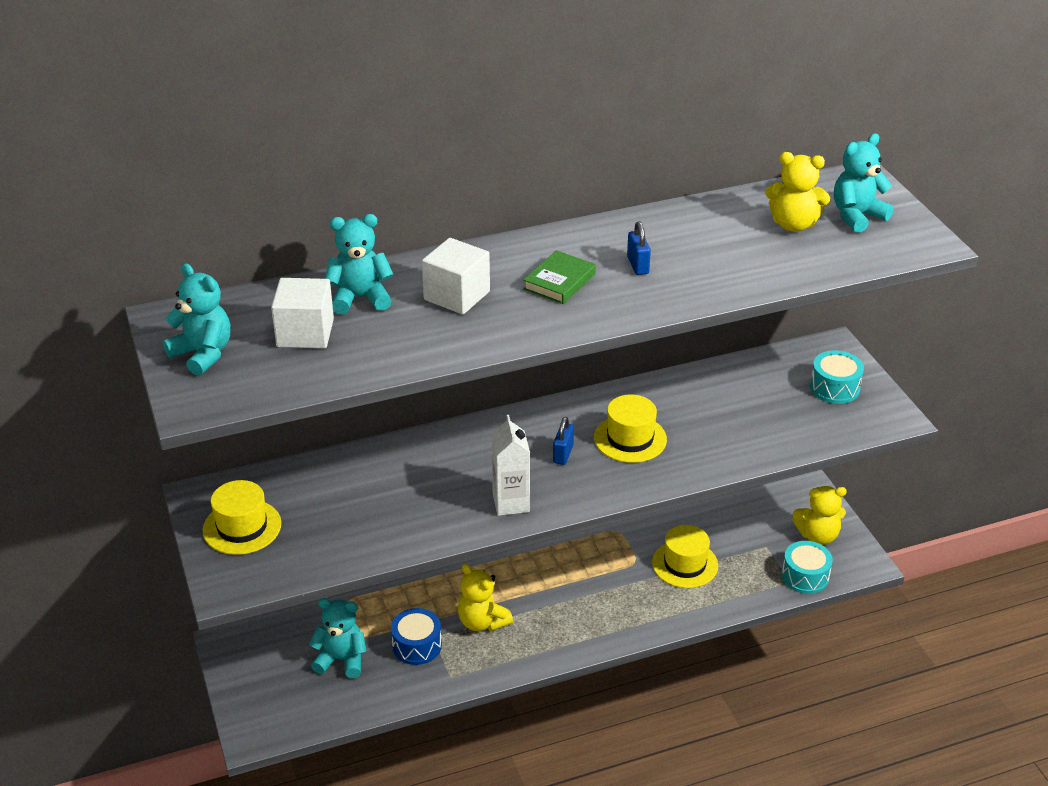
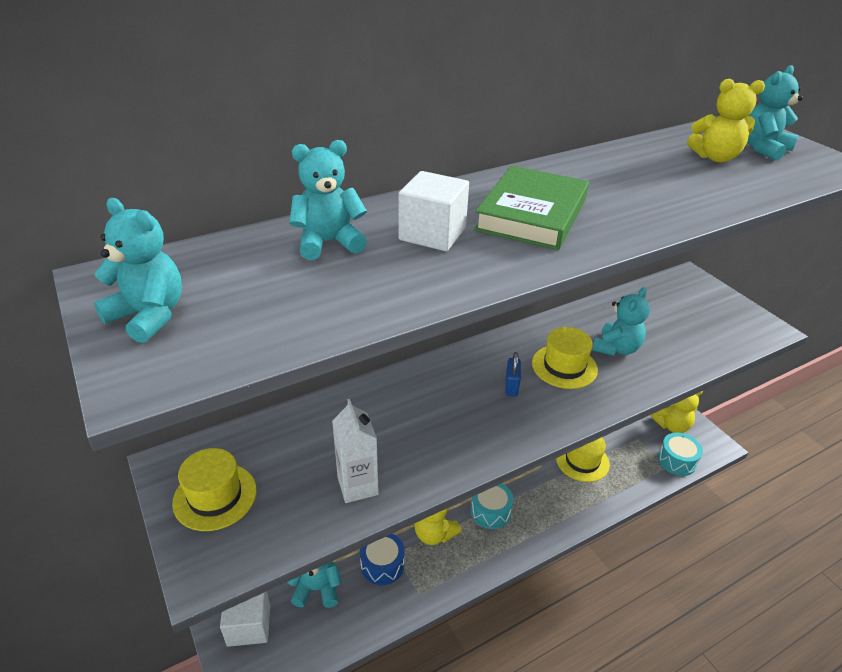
camera: 10 degrees left, 0 degrees up
white cube [271,278,334,349] -> white cube moved to [220,591,270,647]
white carton [491,415,530,516] -> white carton moved to [332,399,379,503]
green book [523,250,596,304] -> green book [474,166,589,250], size x1.72
blue padlock [627,221,651,275] -> none
turquoise drum [810,350,864,404] -> turquoise drum moved to [470,483,514,529]
none -> turquoise teddy bear [592,287,650,356]

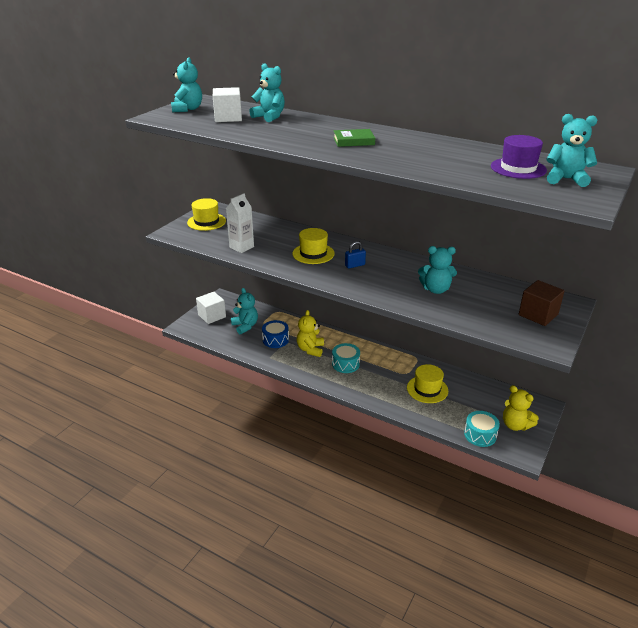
camera: 60 degrees right, 5 degrees down
white cube [399,171,469,251] -> white cube moved to [213,87,242,122]
green book [474,166,589,250] -> green book [334,129,375,147], size x0.58
yellow hat [532,327,598,389] -> yellow hat moved to [292,228,335,264]
yellow teddy bear [687,79,765,162] -> purple hat [491,135,547,179]
none -> brown cube [519,280,564,326]

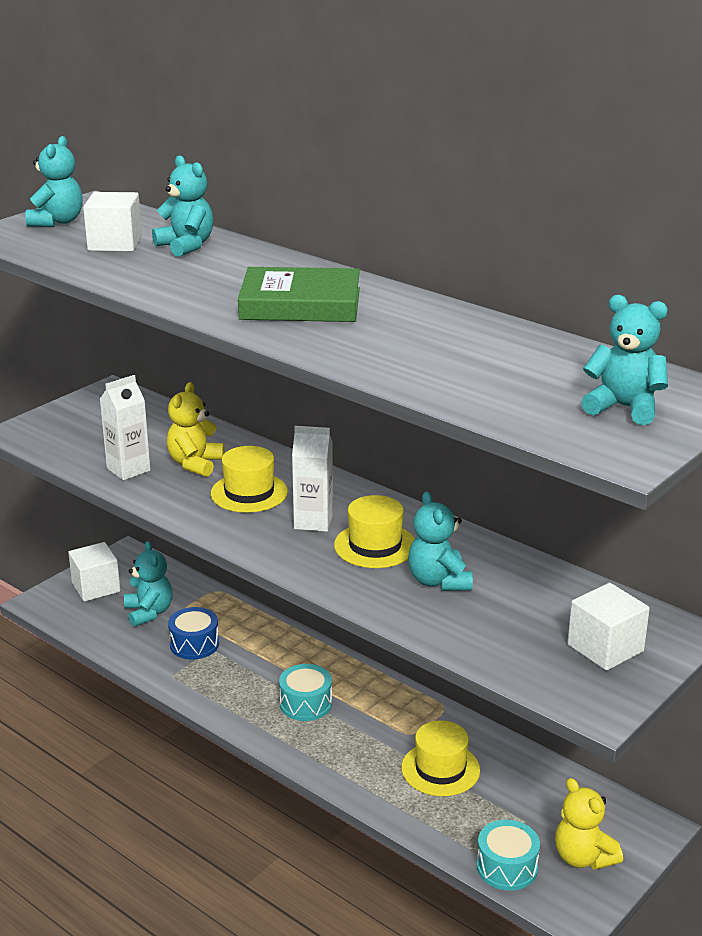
camera: 10 degrees right, 5 degrees down
yellow hat [187,198,226,231] -> yellow hat moved to [334,495,415,568]
yellow teddy bear [297,310,324,357] -> yellow teddy bear moved to [167,382,225,477]
green book [334,129,375,147] -> green book [238,267,360,322], size x1.72
blue padlock [345,241,366,269] -> white carton [292,426,333,532]
turquoise teddy bear [418,246,457,294] -> turquoise teddy bear turned 60 degrees clockwise [408,491,473,591]
purple hat [491,135,547,179] -> none
brown cube [519,280,564,326] -> white cube [568,583,650,670]

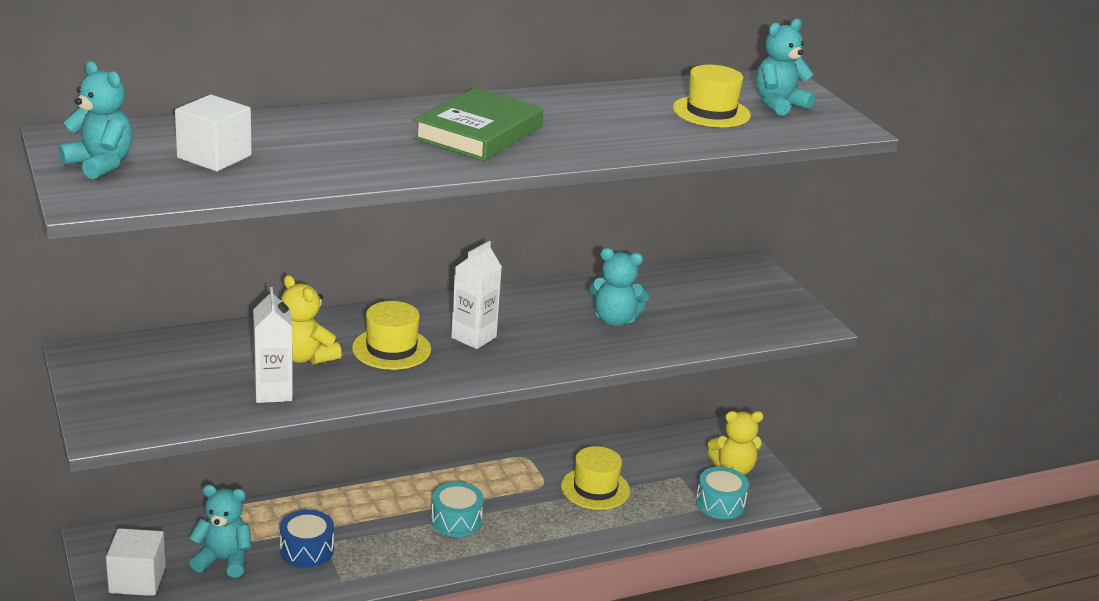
camera: 65 degrees left, 0 degrees up
turquoise teddy bear [152,156,213,257] -> none
yellow hat [334,495,415,568] -> yellow hat moved to [673,65,751,127]
white cube [568,583,650,670] -> none

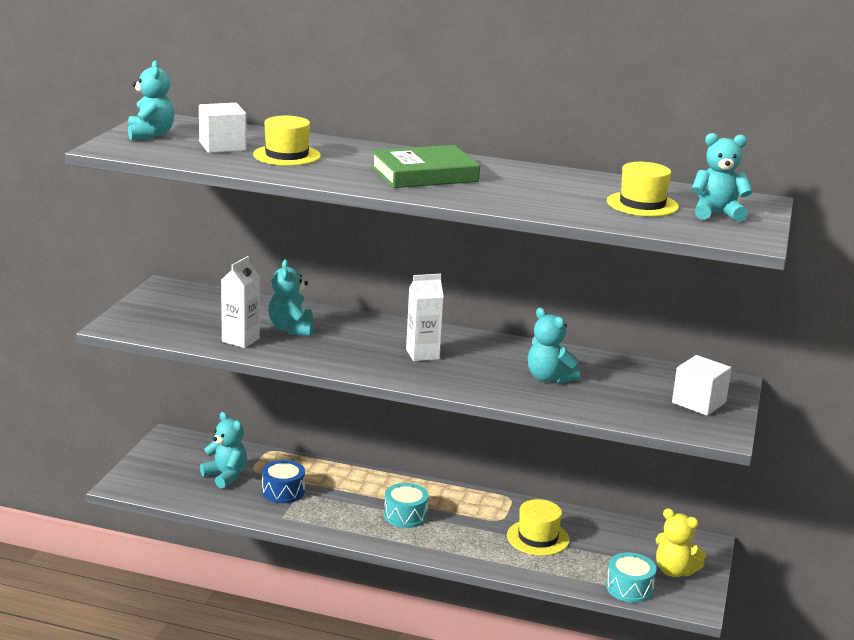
camera: 40 degrees right, 5 degrees down
white cube [106,528,166,596] -> white cube moved to [672,355,732,416]
yellow teddy bear [281,275,342,364] -> turquoise teddy bear [268,259,313,336]
yellow hat [352,301,431,370] -> yellow hat moved to [253,116,321,166]

